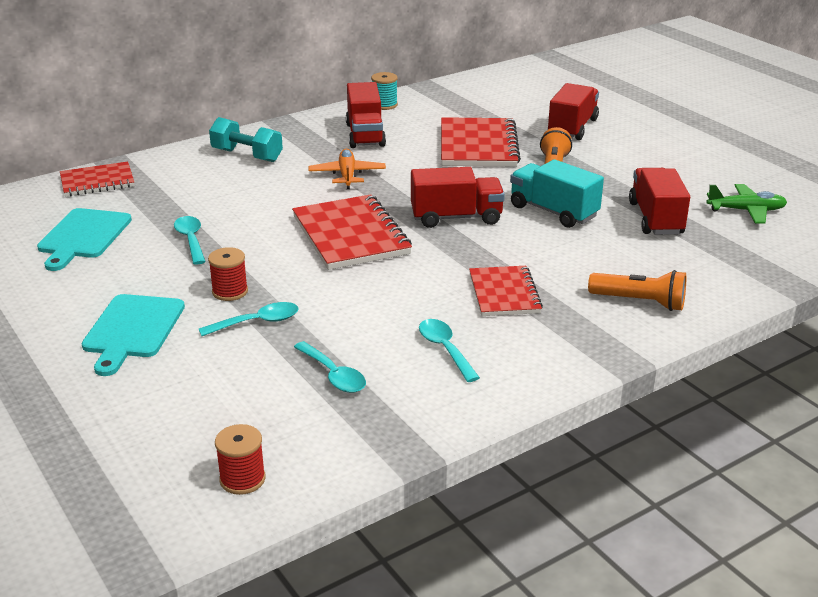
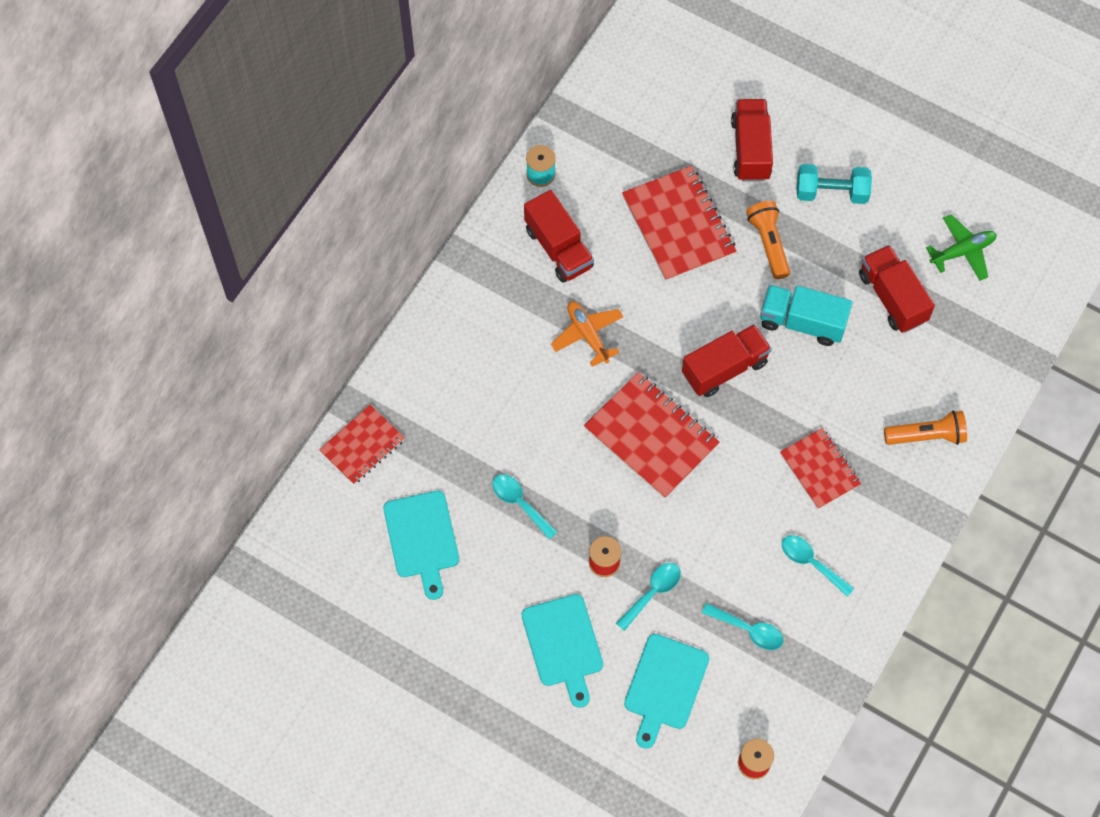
camera: 25 degrees left, 35 degrees up
turquoise dumbbell [209,117,283,162] -> turquoise dumbbell moved to [796,164,872,204]
none -> turquoise cutting board [624,634,709,749]

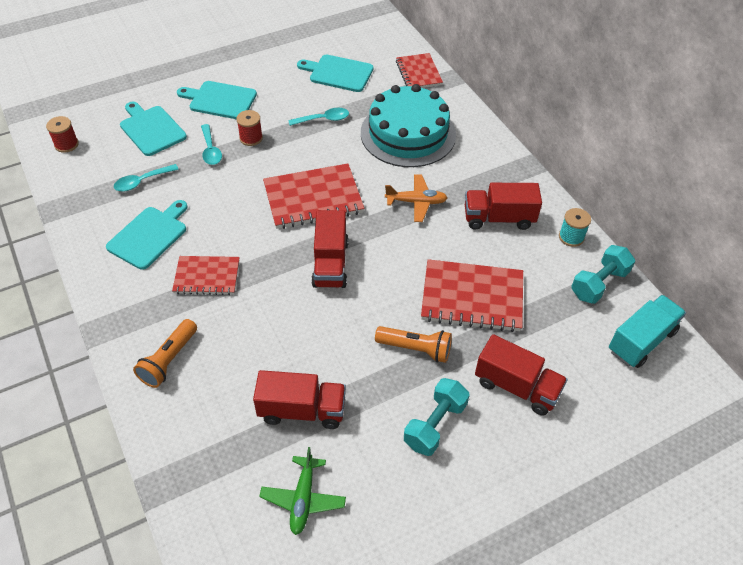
camera: 120 degrees right, 15 degrees down
turquoise truck [760,285,853,346] -> turquoise truck moved to [609,295,686,368]
turquoise spoon [782,535,854,597] -> turquoise cutting board [106,200,188,270]
none -> turquoise cake [361,84,456,167]
none -> turquoise dumbbell [571,245,635,304]

